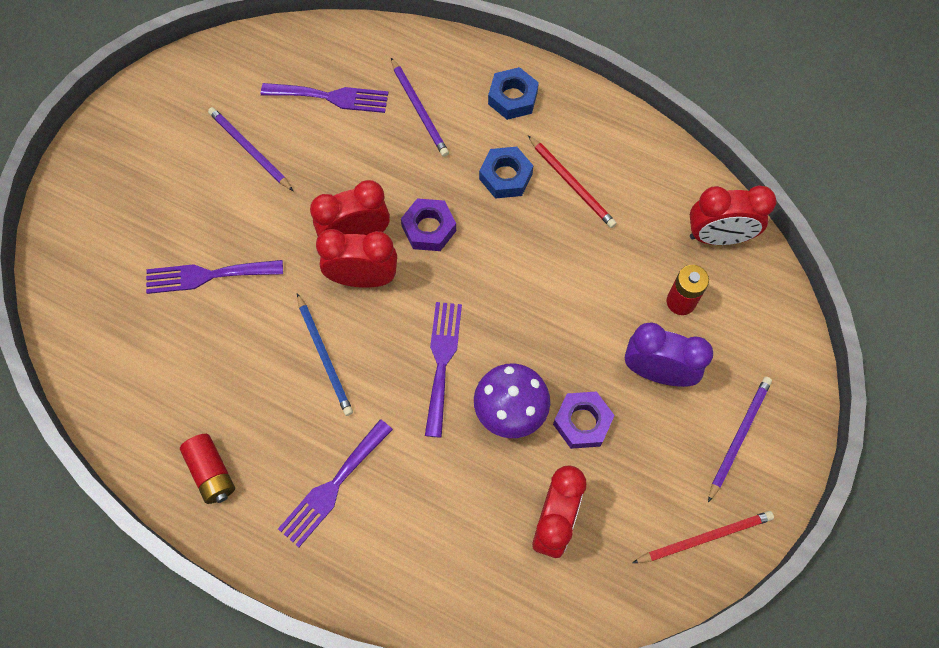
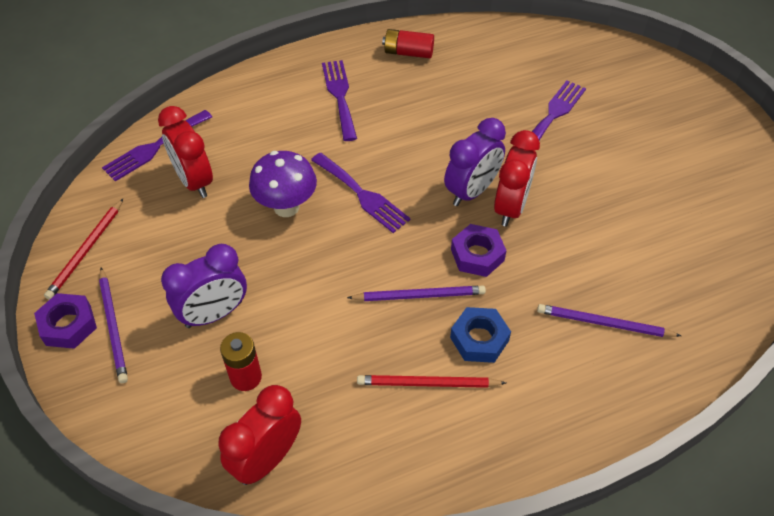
camera: 130 degrees right, 15 degrees down
purple pencil [208,107,293,191] -> purple pencil moved to [347,286,486,301]
purple fork [261,83,388,113] -> purple fork moved to [102,110,212,182]
blue pencil [297,293,353,416] -> none
red clock [316,229,397,288] -> purple clock [444,118,506,206]
blue nut [488,67,539,120] -> none
purple nut [553,391,615,449] -> purple nut moved to [34,293,97,349]

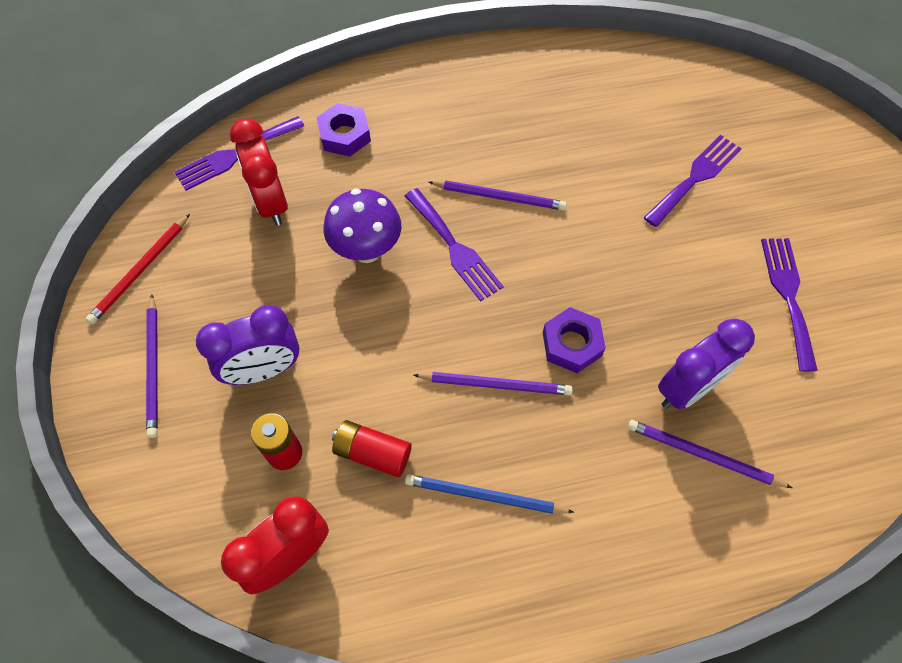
camera: 10 degrees right, 10 degrees up
purple nut [34,293,97,349] -> purple nut moved to [317,103,371,157]
purple fork [322,60,357,141] -> purple fork moved to [761,238,818,372]
red pencil [357,375,506,388] -> blue pencil [405,474,574,514]
red battery [382,29,434,58] -> red battery moved to [332,420,412,477]
purple clock [444,118,506,206] -> purple clock moved to [658,318,755,410]
blue nut [450,307,511,363] -> none
red clock [494,130,540,227] -> none
none -> purple pencil [428,181,567,210]

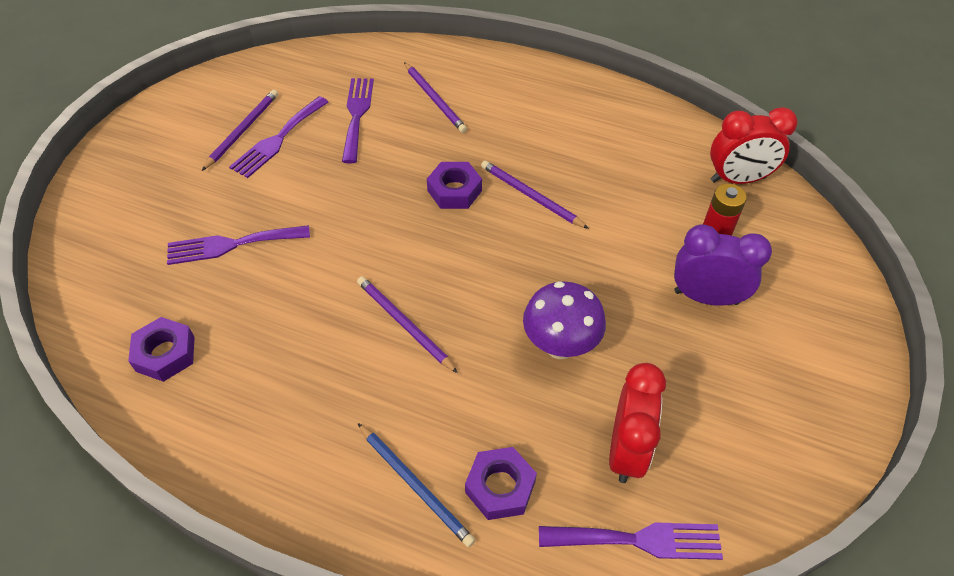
camera: 145 degrees left, 10 degrees down
red pencil [86,214,190,324] -> none
purple pencil [146,295,158,438] -> purple pencil moved to [202,90,278,171]
red battery [332,420,412,477] -> none
purple fork [405,188,504,302] -> purple fork moved to [342,78,374,163]
blue pencil [405,474,574,514] -> blue pencil moved to [358,423,475,547]
purple clock [658,318,755,410] -> none
none -> purple nut [128,317,195,382]

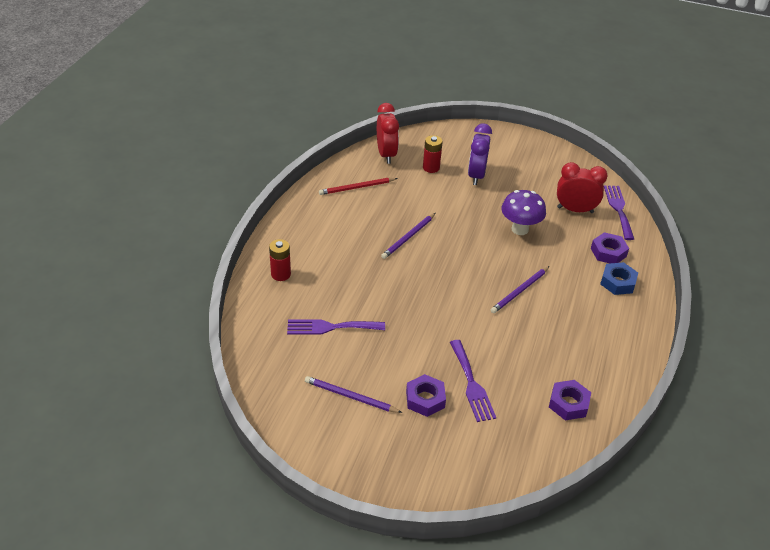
camera: 95 degrees left, 10 degrees down
purple fork [229,96,328,178] -> none
blue pencil [358,423,475,547] -> blue nut [600,262,638,295]
purple pencil [404,62,467,133] -> none
purple nut [427,162,482,209] -> purple nut moved to [406,374,446,417]
none -> red battery [269,239,291,281]
none -> red pencil [319,178,398,195]

